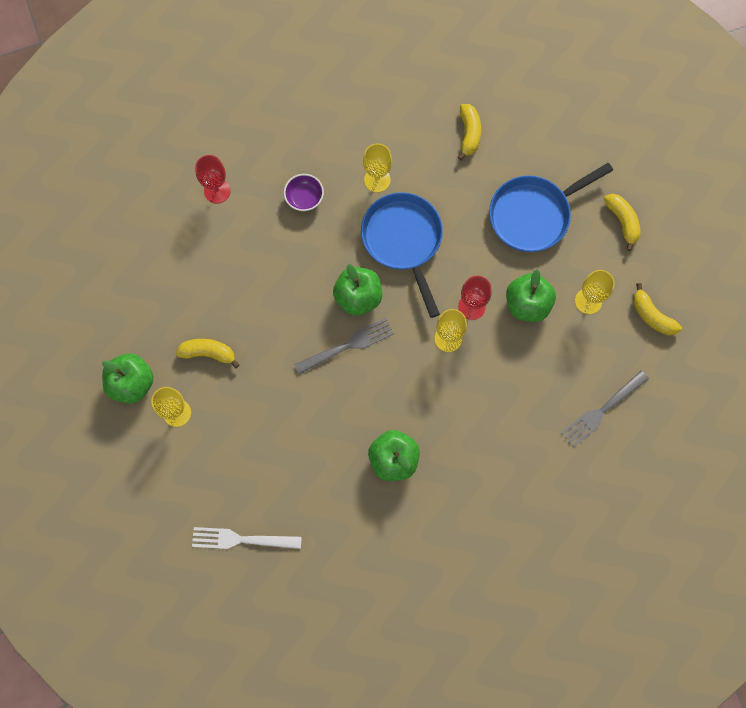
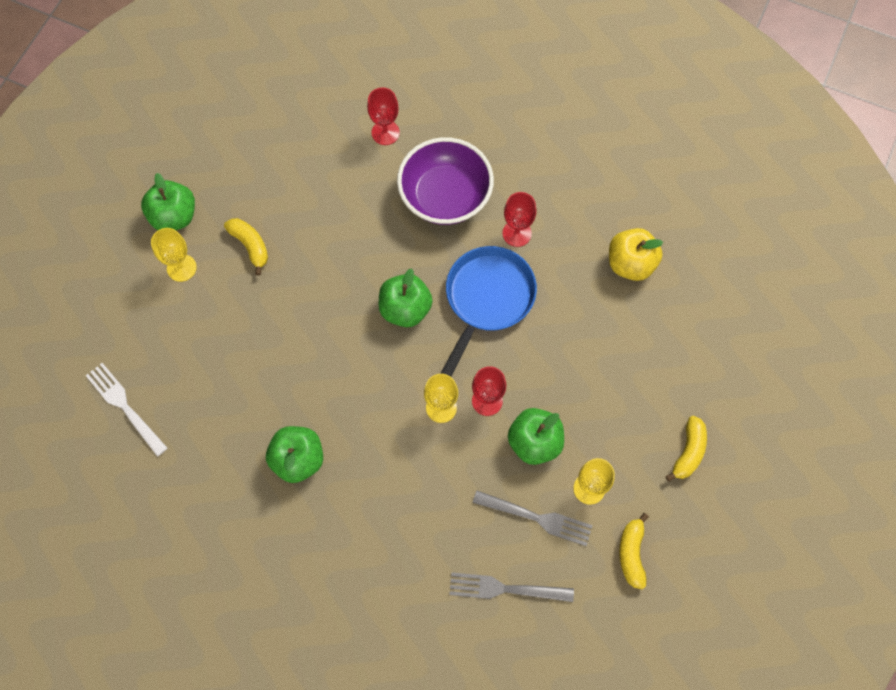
camera: 45 degrees right, 5 degrees down
purple bowl [284,174,324,211] -> purple bowl [397,137,494,225], size x2.18
grey fork [294,318,394,374] -> grey fork moved to [473,491,593,546]
yellow goblet [363,143,392,192] -> red goblet [503,192,537,247]
yellow banana [458,104,481,160] -> yellow apple [609,228,663,281]
blue pan [489,163,613,252] -> none

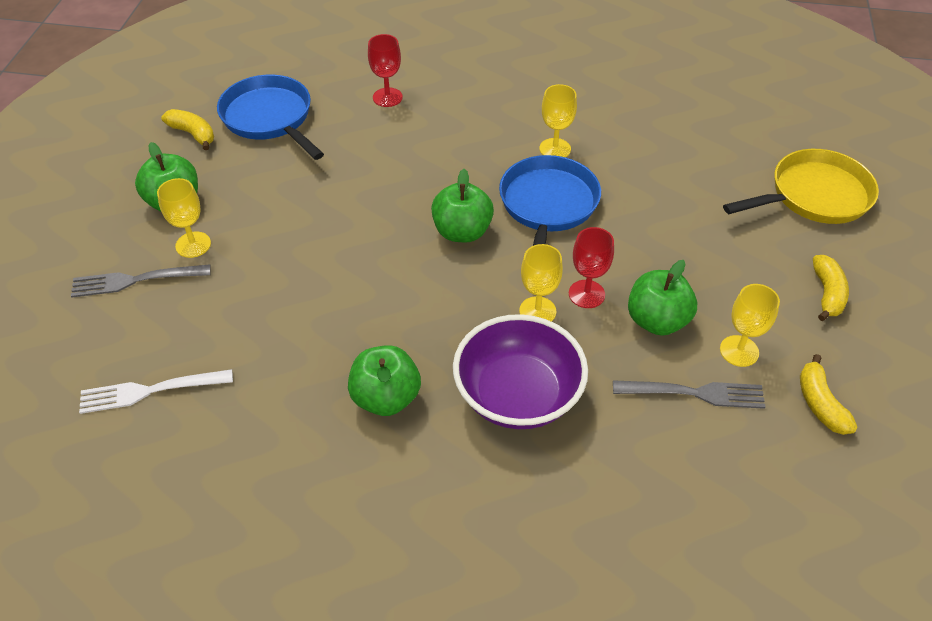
camera: 15 degrees left, 20 degrees down
white fork [85,363,168,457] -> white fork turned 45 degrees counterclockwise [79,369,233,414]
yellow banana [224,218,268,275] -> yellow banana moved to [161,109,214,150]
purple bowl [397,137,494,225] -> purple bowl moved to [453,314,588,429]
grey fork [449,572,574,602] -> grey fork moved to [71,264,211,297]
red goblet [503,192,537,247] -> yellow goblet [539,84,577,157]
yellow apple [609,228,663,281] -> none
none -> blue pan [217,75,324,160]
none -> yellow pan [723,149,879,224]

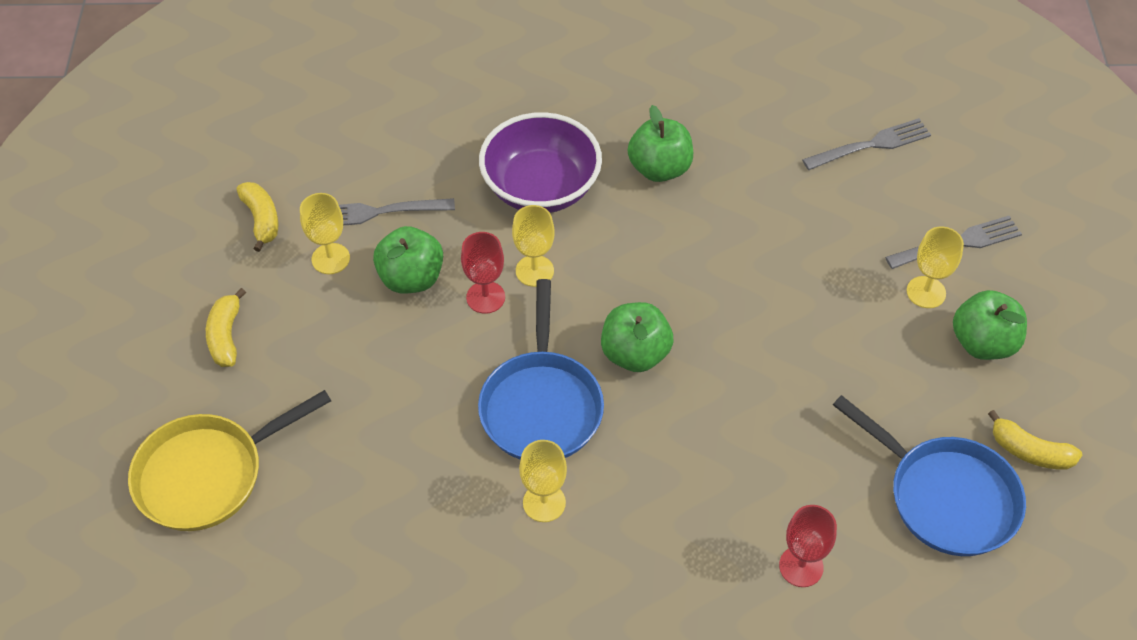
camera: 170 degrees right, 5 degrees up
white fork [79,369,233,414] -> grey fork [802,118,931,170]

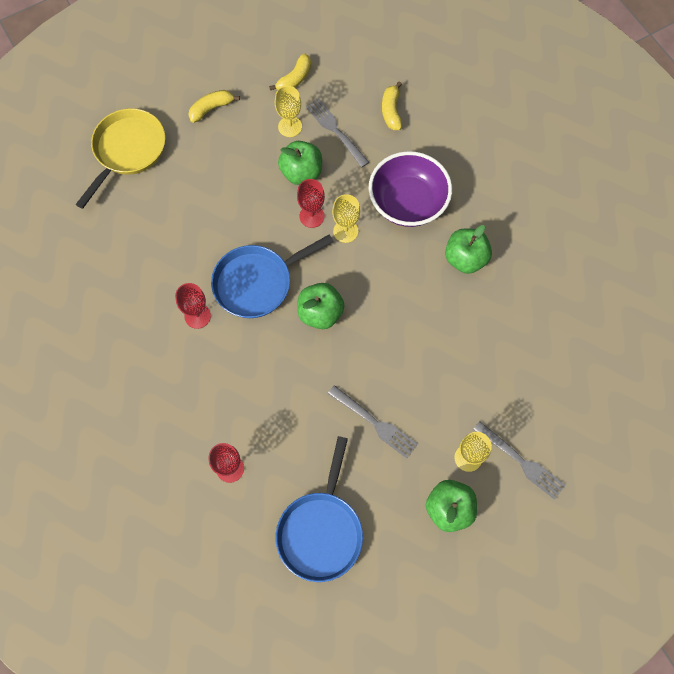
camera: 60 degrees right, 15 degrees up
yellow pan [128,390,331,531] -> yellow pan turned 90 degrees clockwise [75,108,166,209]
yellow goblet [519,440,567,522] -> red goblet [175,283,211,329]
grey fork [802,118,931,170] -> grey fork moved to [328,385,418,458]
yellow banana [988,410,1082,470] -> yellow banana moved to [382,81,402,130]

